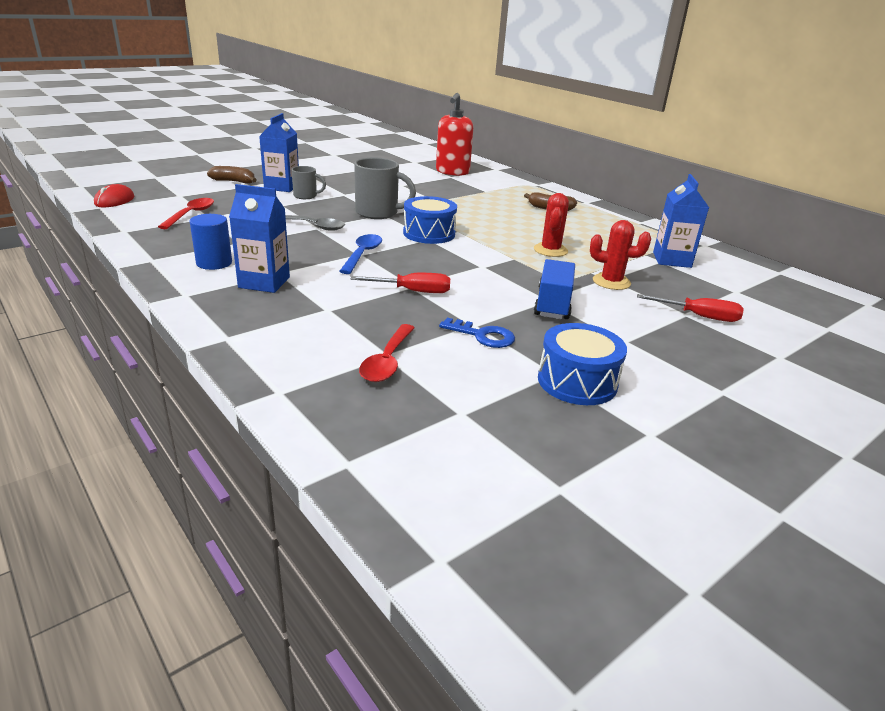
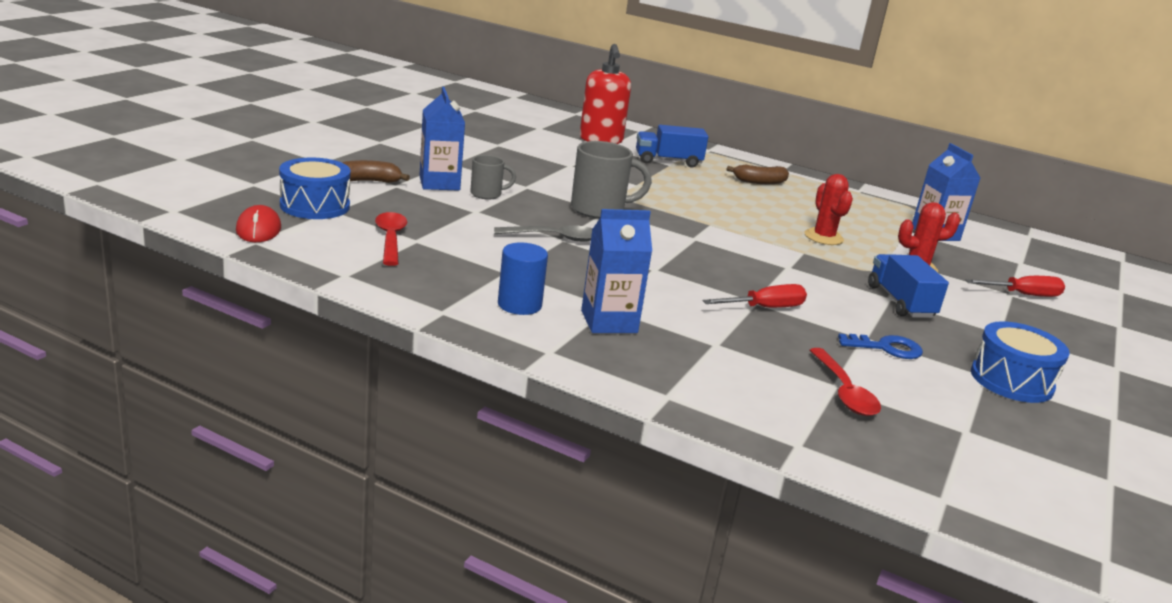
camera: 25 degrees left, 5 degrees down
blue spoon [339,234,382,274] -> none
blue drum [403,196,457,244] -> blue drum moved to [279,158,350,219]
none -> blue truck [636,125,708,168]

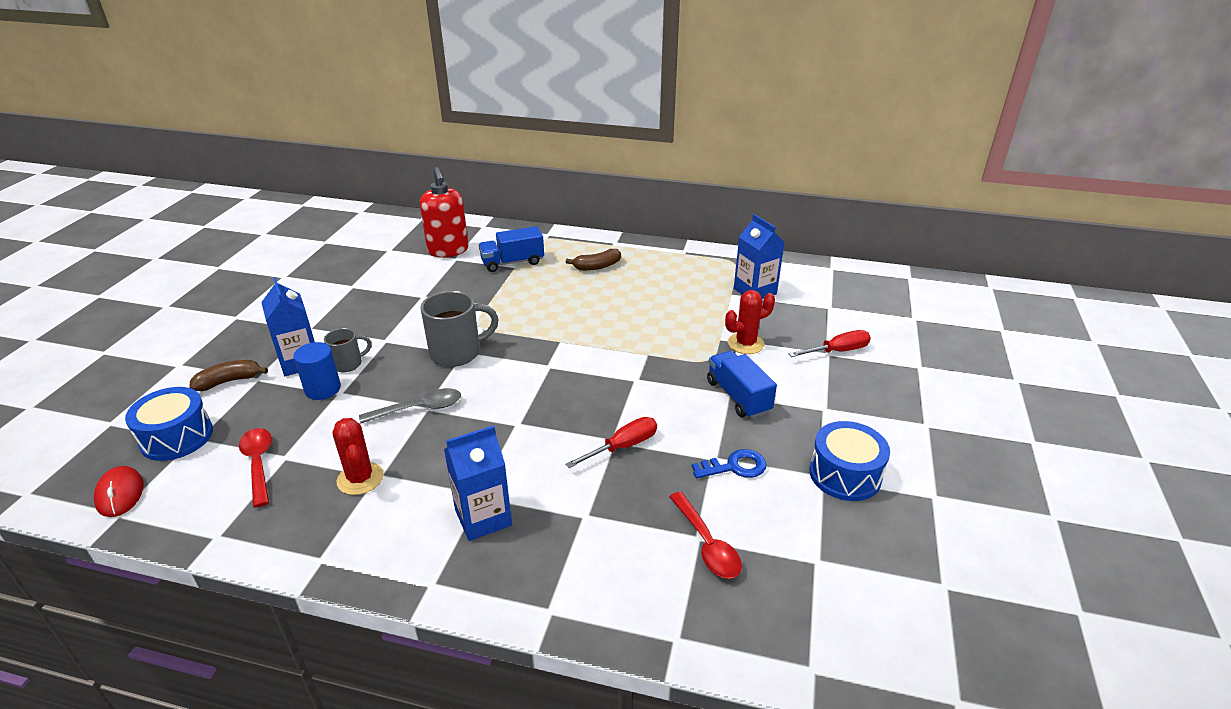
camera: 10 degrees left, 10 degrees up
blue cylinder [498,243,548,315] -> blue cylinder moved to [294,342,341,400]
red cactus [805,174,853,245] -> red cactus moved to [333,418,384,495]

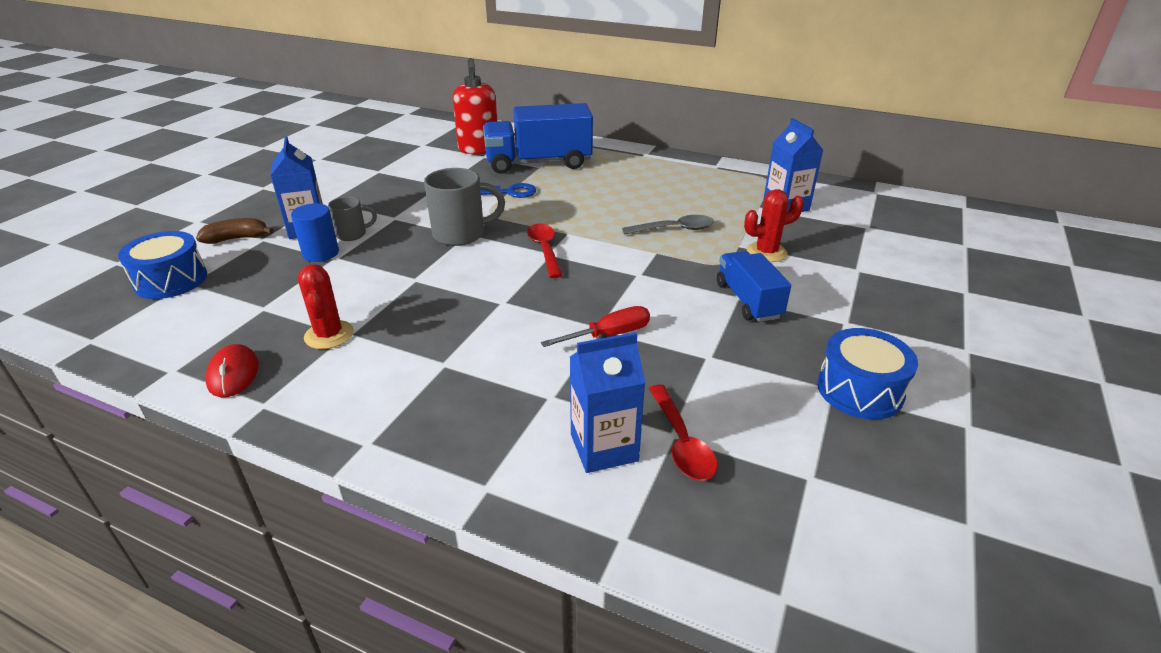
camera: 10 degrees right, 0 degrees up
red mouse [94,466,143,517] -> red mouse moved to [205,344,259,397]
red spoon [239,428,272,508] -> red spoon moved to [527,224,563,278]
grey spoon [359,388,461,423] -> grey spoon moved to [622,215,714,235]
blue carton [444,425,512,541] -> blue carton moved to [570,332,645,473]
blue truck [479,226,544,272] -> blue truck [483,103,593,174], size x1.68
brown banana [566,249,621,271] -> none
blue key [692,449,767,478] -> blue key moved to [481,183,536,198]
red screwdriver [789,330,871,357] -> none

